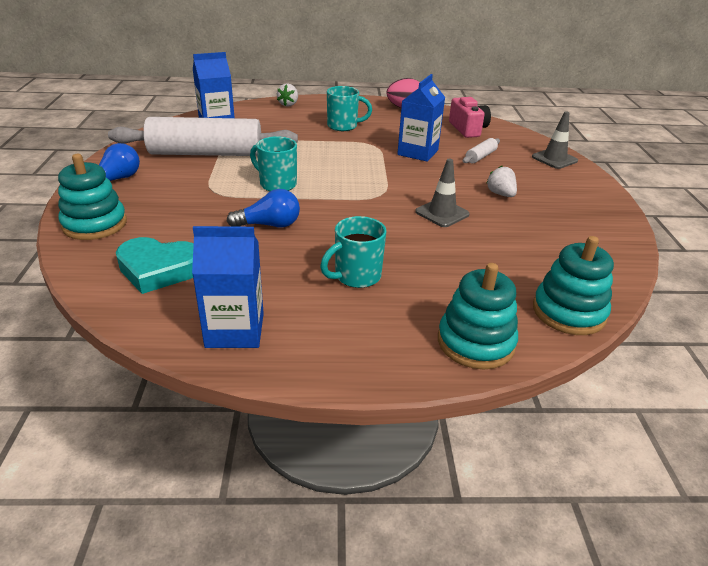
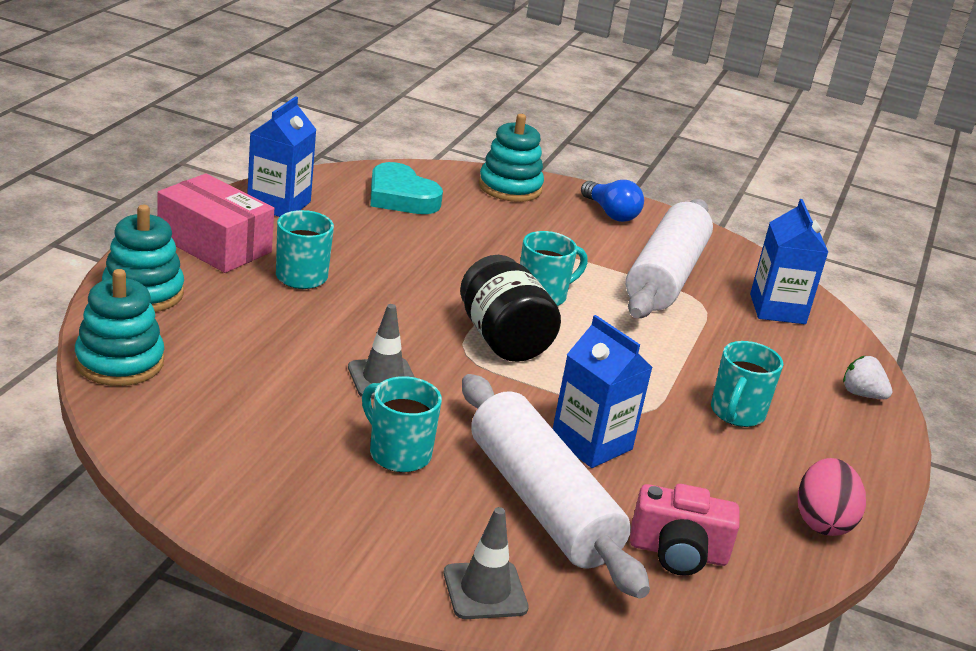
camera: 110 degrees right, 5 degrees down
turquoise heart [116,237,194,294] -> turquoise heart turned 75 degrees counterclockwise [370,162,443,214]
blue light bulb [227,189,300,227] -> none
white rolling pin [463,138,500,163] -> white rolling pin [462,374,650,599], size x2.50
white strawberry [486,166,517,197] -> turquoise mug [362,376,442,472]
none -> pink box [157,173,274,273]
none -> black jar [460,255,561,362]

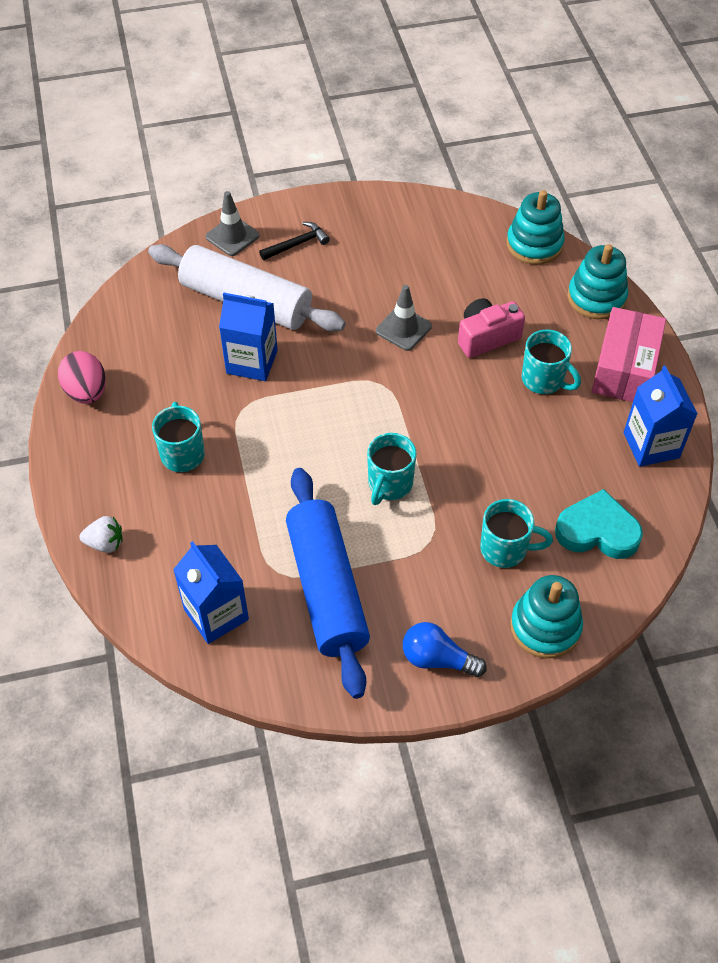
camera: 150 degrees right, 25 degrees up
pink box [157,173,274,273] -> pink box turned 75 degrees counterclockwise [592,307,666,402]
turquoise mug [362,376,442,472] -> turquoise mug moved to [480,499,553,568]
black jar [460,255,561,362] -> none
white rolling pin [626,199,713,318] -> blue rolling pin [286,468,370,699]
pink camera [630,484,739,576] -> pink camera moved to [458,298,525,358]
none -> black hammer [259,222,330,260]

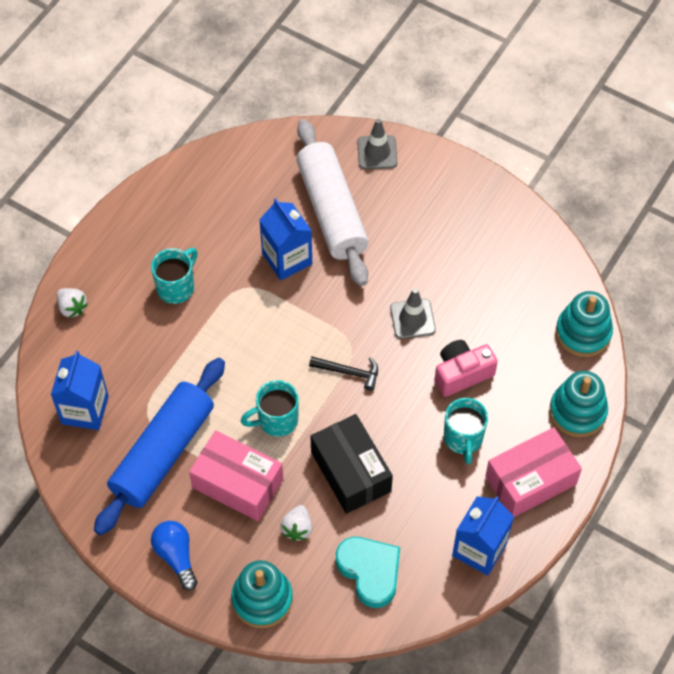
camera: 45 degrees right, 5 degrees up
pink egg [58,351,106,404] -> none
black hammer [259,222,330,260] -> black hammer moved to [309,356,378,391]
pink camera [458,298,525,358] -> pink camera turned 45 degrees counterclockwise [435,340,498,397]
turquoise mug [480,499,553,568] -> white strawberry [280,505,312,541]
none -> pink box [189,430,283,521]
none -> black box [310,414,393,514]

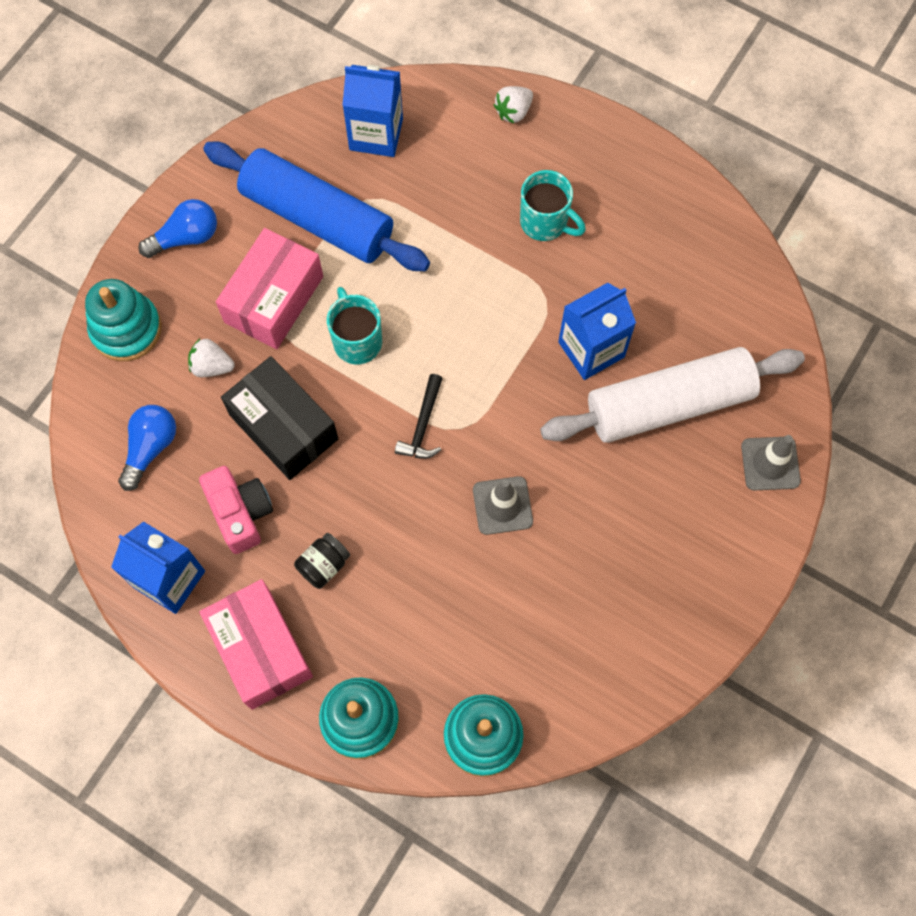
camera: 90 degrees right, 10 degrees up
black box [310,414,393,514] -> black box turned 75 degrees clockwise [221,356,338,480]
turquoise heart [336,537,400,608] -> blue light bulb [118,405,176,491]
pink camera [435,340,498,397] -> pink camera moved to [199,466,273,554]
turquoise mug [444,398,488,464] -> black jar [294,533,350,589]

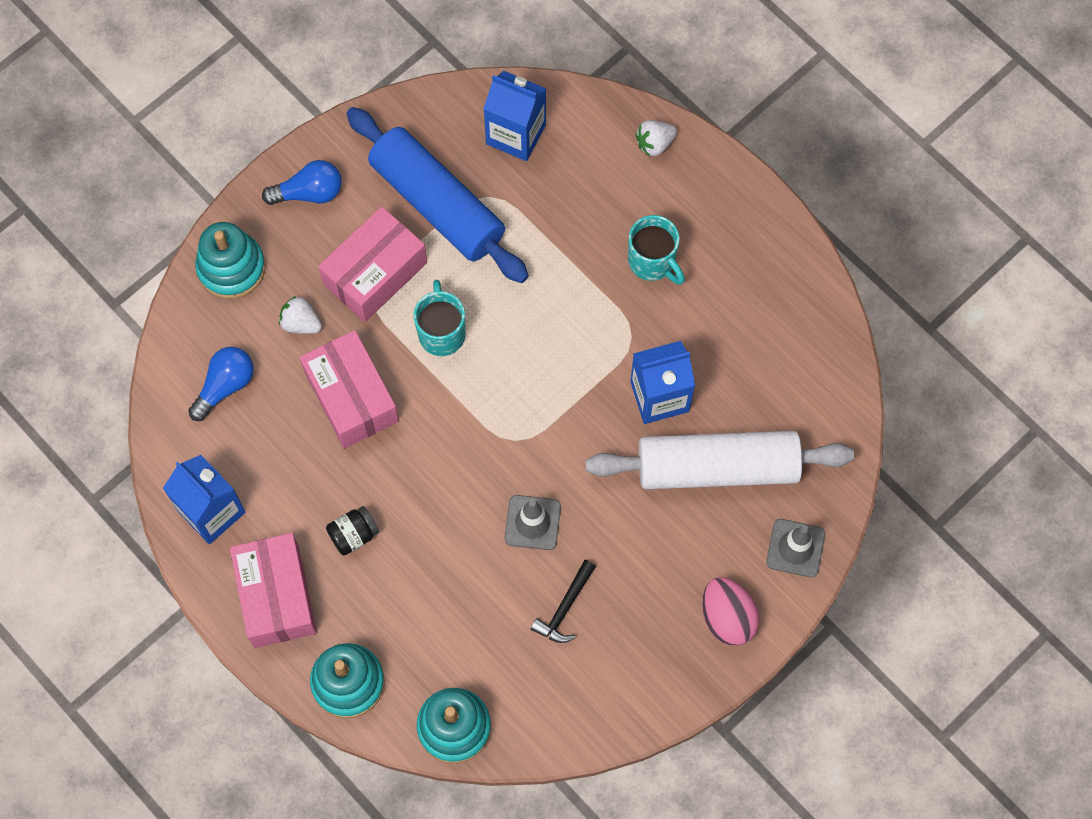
camera: 15 degrees right, 0 degrees up
pink camera [199,466,273,554] -> none
black box [221,356,338,480] -> pink box [300,330,399,449]
black hammer [395,374,443,459] -> black hammer moved to [531,560,596,643]
none -> pink egg [702,577,759,646]

